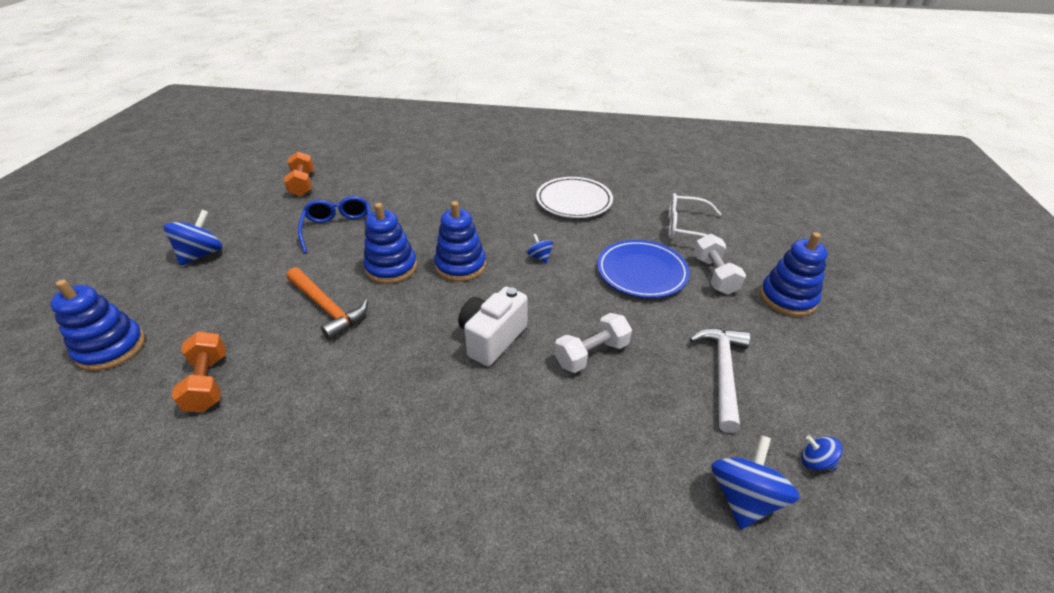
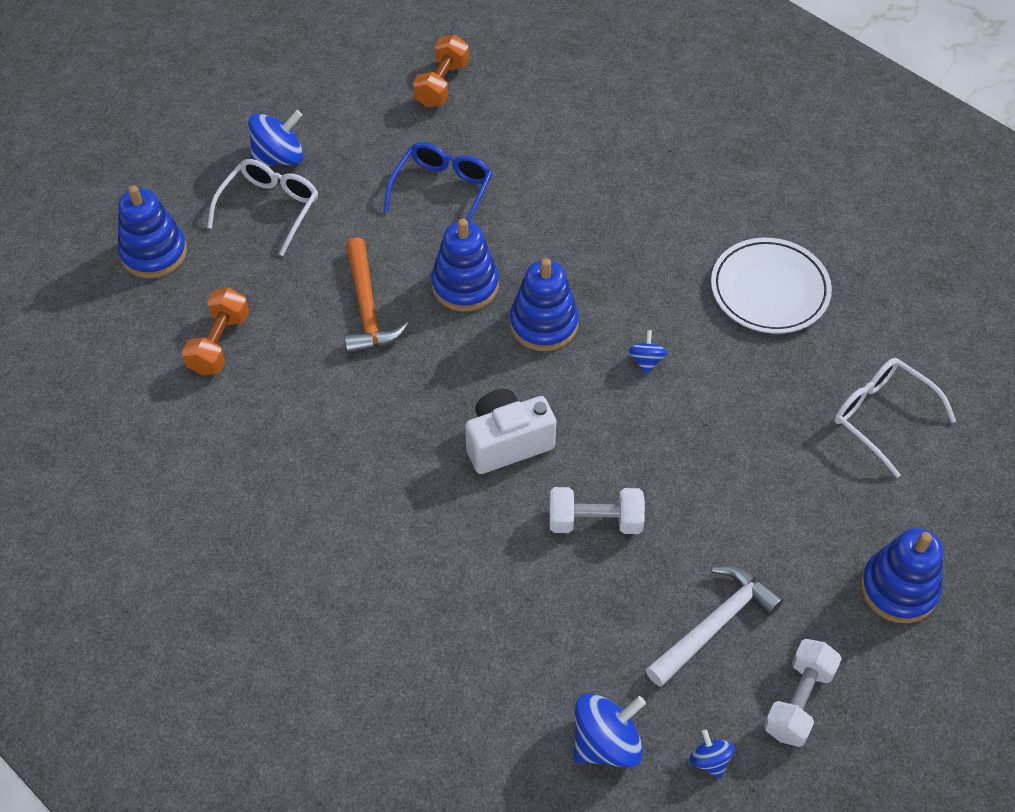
camera: 35 degrees right, 15 degrees up
blue plate [597,240,690,298] -> none
white dumbbell [694,234,746,295] -> white dumbbell moved to [764,639,841,747]
none -> white glasses [207,159,318,256]

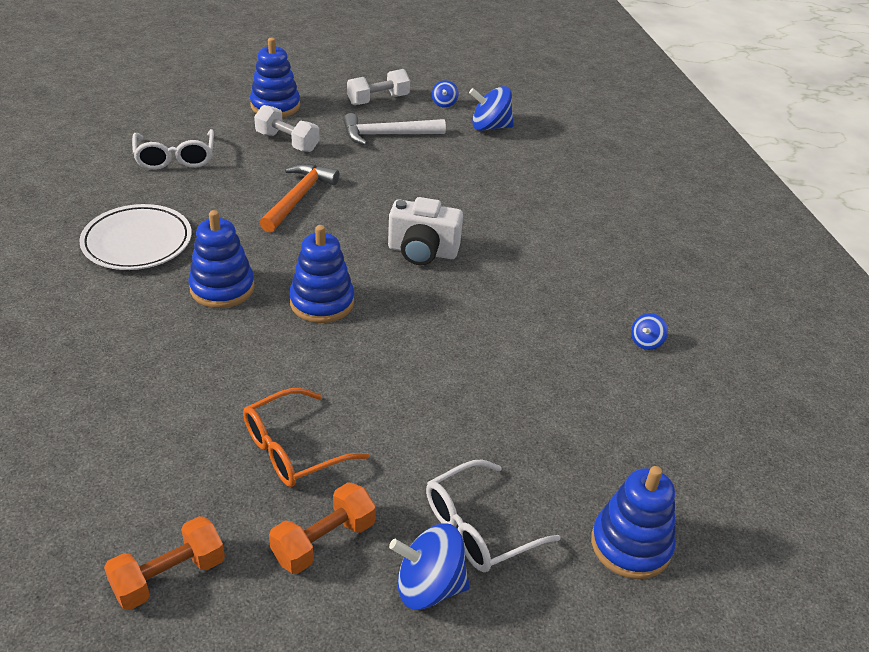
camera: 150 degrees left, 15 degrees down
orange dumbbell [182,288,249,375] -> orange dumbbell moved to [269,482,376,574]
orange hammer [344,237,409,355] -> orange hammer moved to [260,163,340,232]
blue glasses [383,142,492,222] -> orange glasses [243,388,369,487]
blue stacking toy [431,218,499,312] -> blue stacking toy moved to [188,210,255,308]
white dumbbell [549,487,645,534] -> white dumbbell moved to [254,105,320,152]
blue spinning top [628,330,668,374] -> blue spinning top moved to [631,313,668,350]

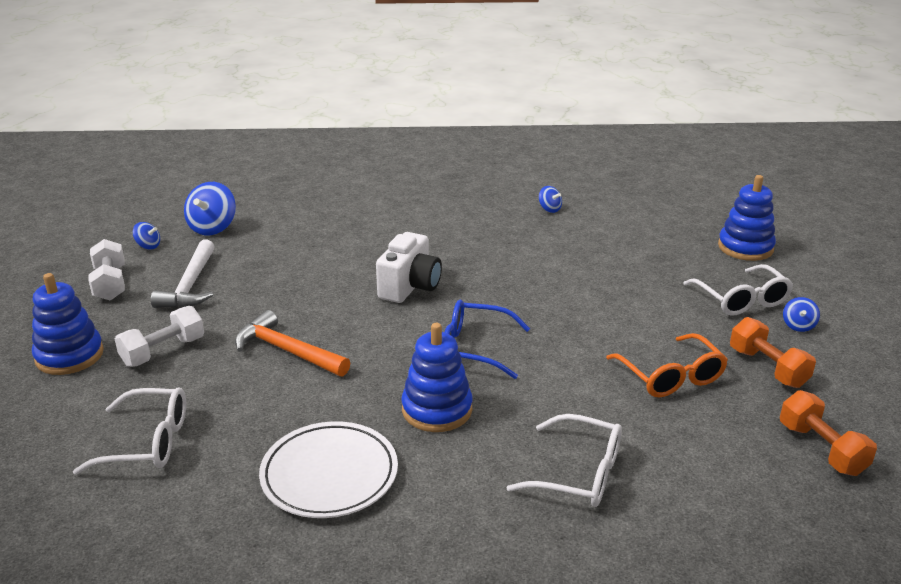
camera: 75 degrees left, 10 degrees down
blue stacking toy [289,225,354,323] -> blue glasses [445,299,530,379]
blue spinning top [389,523,470,610] -> blue spinning top [783,297,820,332], size x0.53
none -> white glasses [506,414,622,507]

